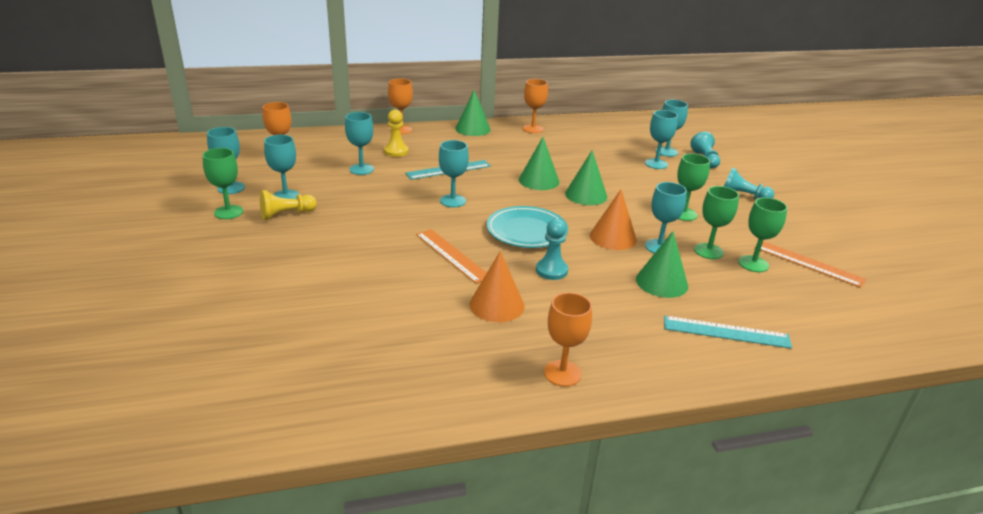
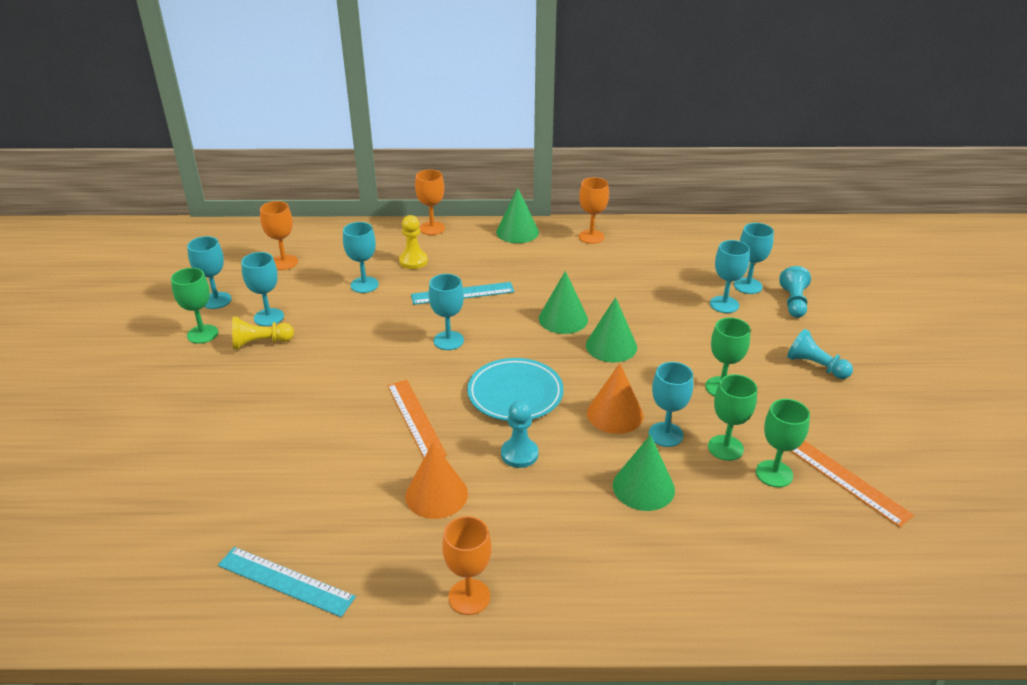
camera: 15 degrees right, 5 degrees up
turquoise ruler [664,316,792,349] -> turquoise ruler moved to [218,547,356,617]

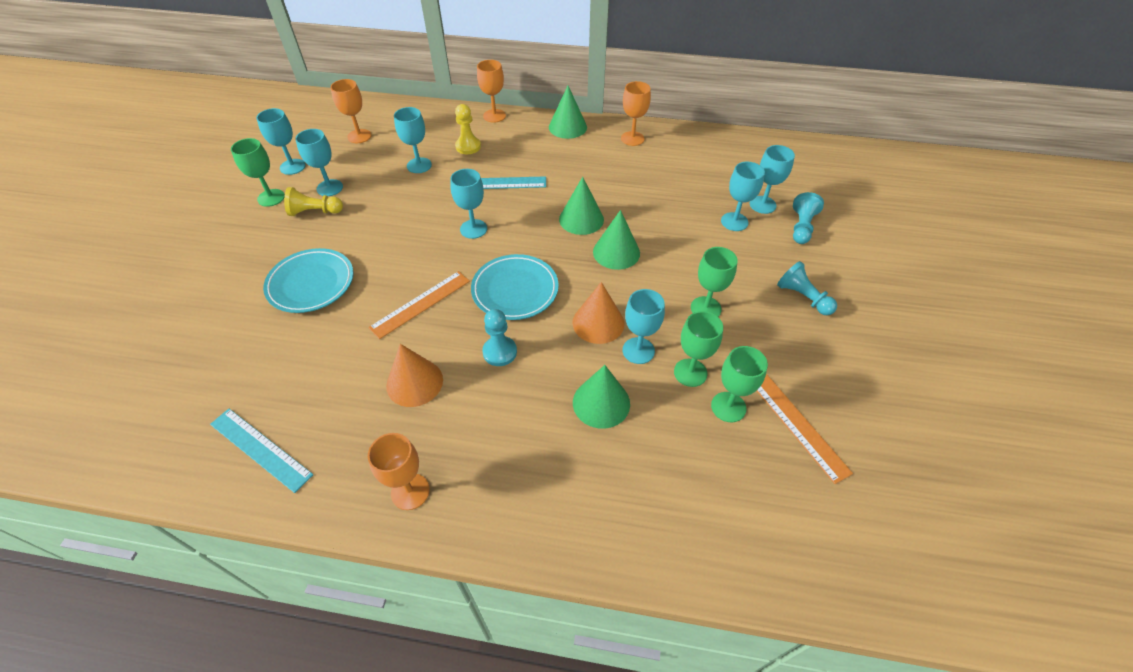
camera: 10 degrees right, 15 degrees up
orange ruler [387,380,447,458] -> orange ruler turned 60 degrees clockwise [368,271,470,339]
none -> turquoise plate [263,248,353,313]

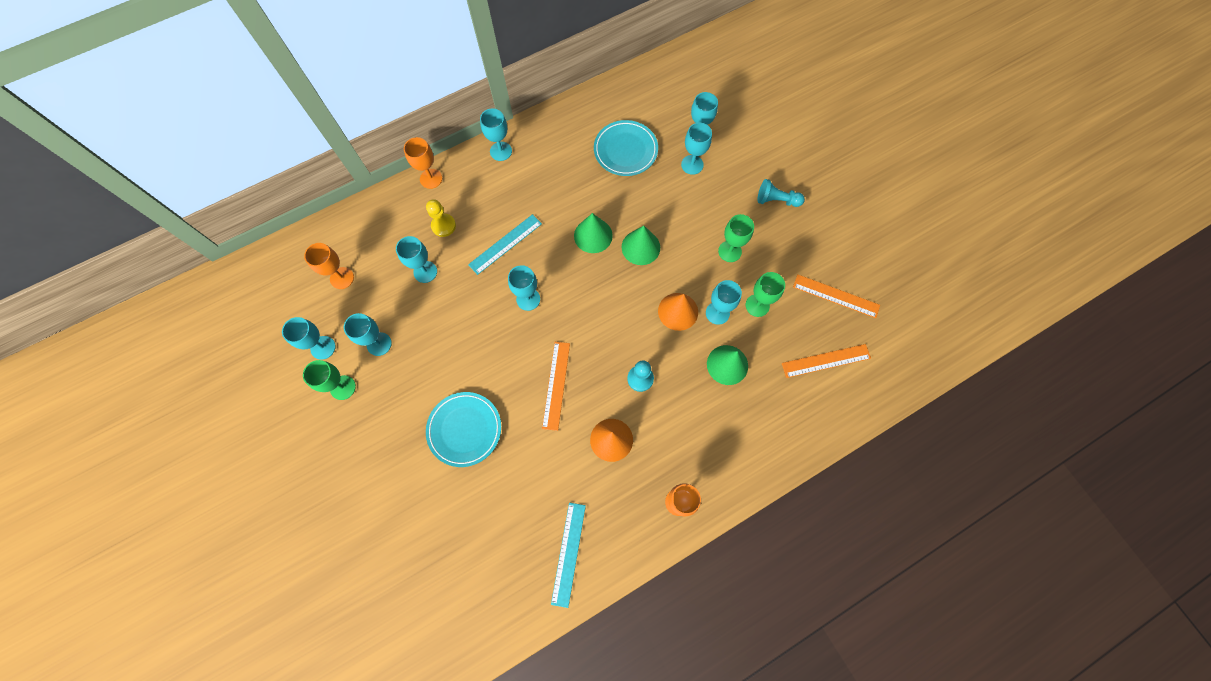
camera: 40 degrees left, 20 degrees up
turquoise ruler [210,409,314,493] -> turquoise ruler turned 75 degrees counterclockwise [551,503,586,608]
yellow pawn [284,187,343,216] -> none
turquoise plate [471,254,559,320] -> turquoise plate moved to [594,120,658,176]
green cone [549,86,587,139] -> turquoise goblet [480,108,512,161]
orange goblet [621,81,651,146] -> none
green goblet [711,346,768,422] -> none
turquoise pawn [793,192,824,244] -> none
none -> orange ruler [782,344,871,378]

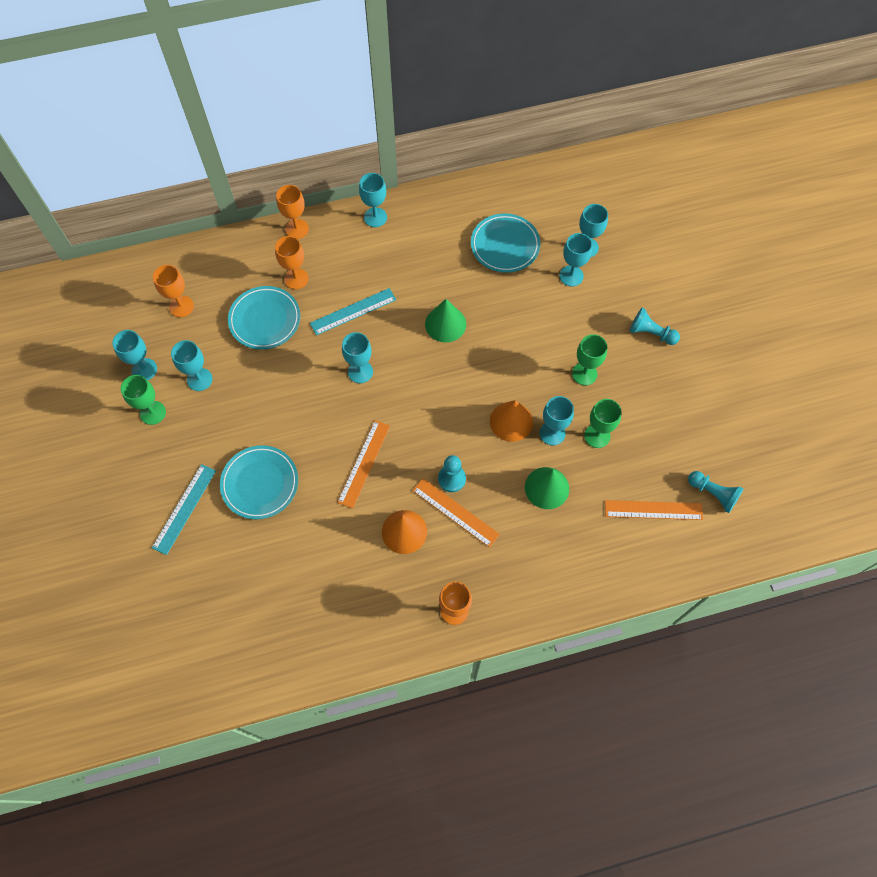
camera: 15 degrees right, 5 degrees down
turquoise goblet [396,236,437,283] -> turquoise plate [228,286,300,349]
yellow pawn [426,199,456,237] -> orange goblet [275,236,308,289]
turquoise ruler [551,503,586,608] -> turquoise ruler moved to [152,464,216,555]
green cone [622,226,660,265] -> none
orange ruler [793,274,880,318] -> orange ruler moved to [412,478,500,548]
none -> turquoise pawn [688,471,743,513]

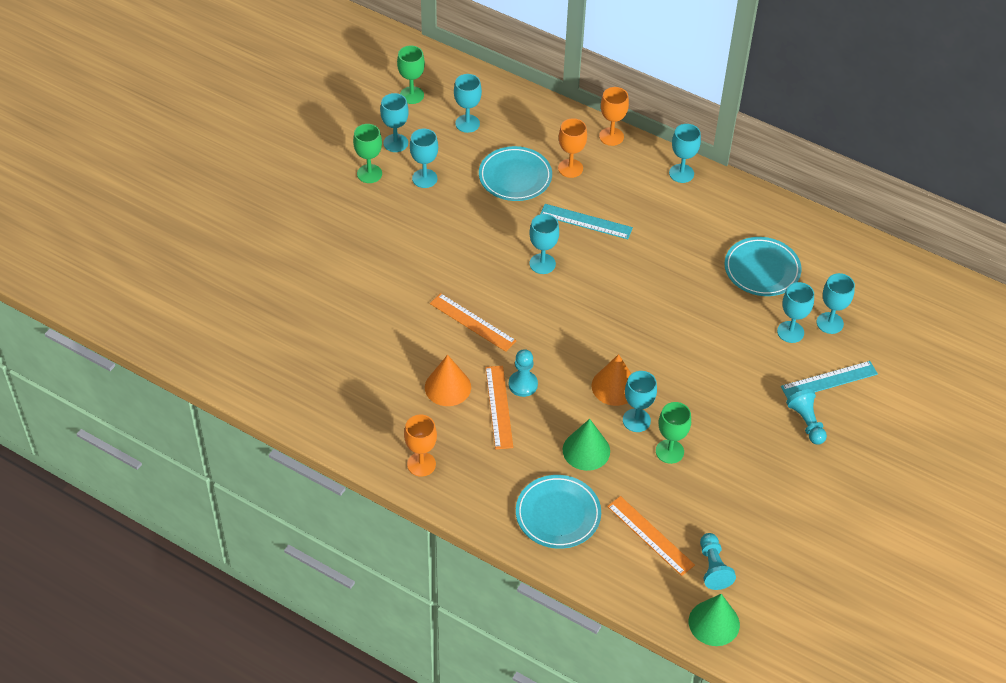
camera: 45 degrees right, 15 degrees down
turquoise ruler [152,464,216,555] -> turquoise ruler moved to [781,361,878,399]
orange goblet [153,265,194,317] -> turquoise goblet [454,74,482,133]
turquoise plate [220,445,298,519] -> turquoise plate moved to [516,475,601,549]
orange ruler [337,420,390,509] -> orange ruler turned 60 degrees clockwise [430,293,516,352]
green cone [425,299,466,342] -> green cone moved to [689,594,740,646]
green goblet [572,334,607,385] -> green goblet moved to [397,45,425,104]

